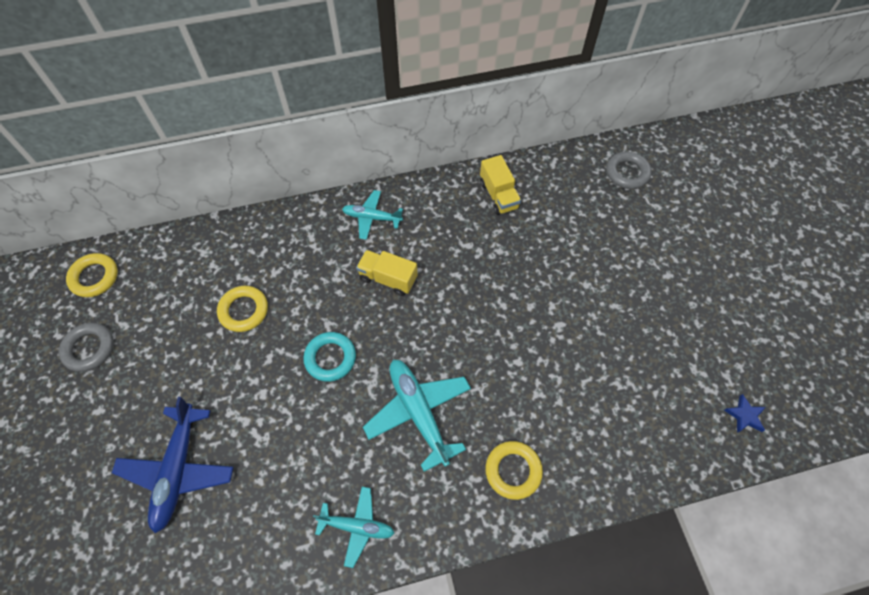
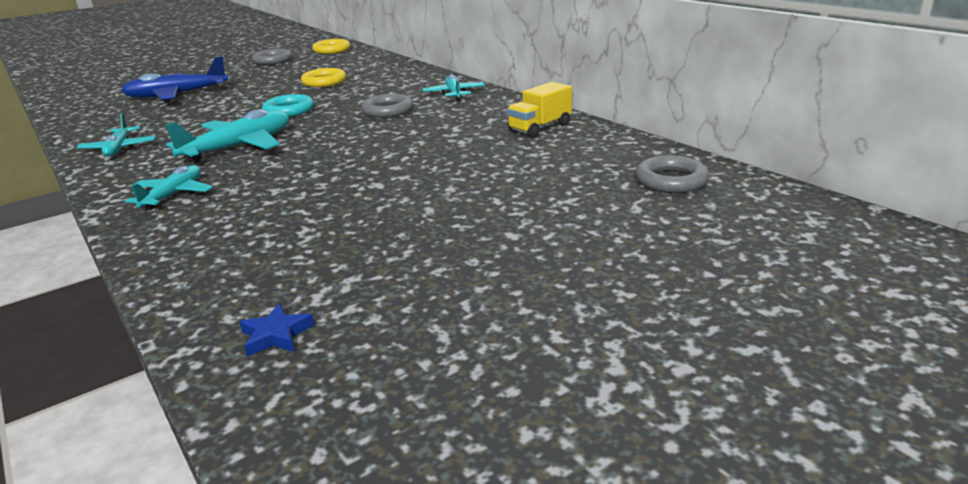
camera: 70 degrees right, 35 degrees down
yellow truck [356,250,418,296] -> grey ring [361,94,413,118]
yellow ring [485,441,543,500] -> turquoise plane [125,165,213,210]

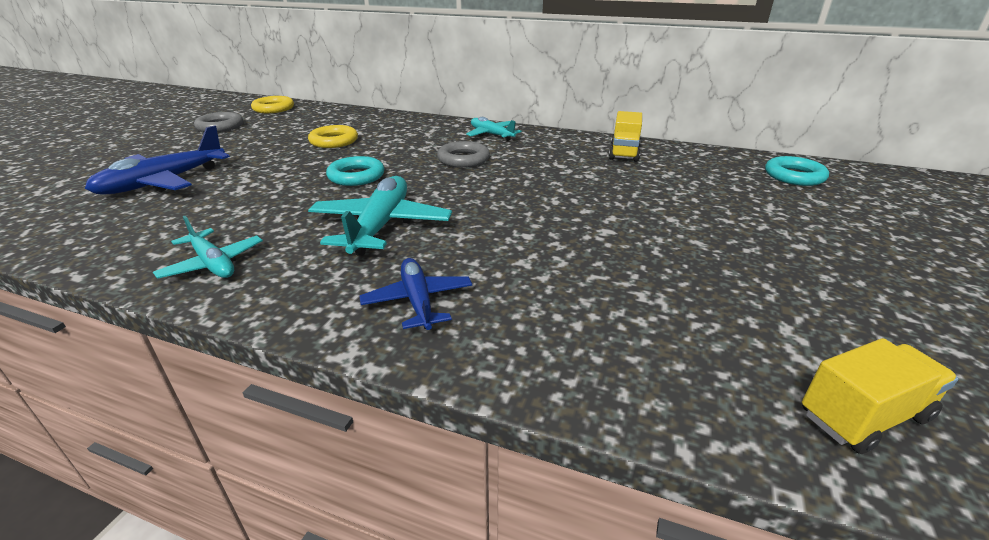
camera: 35 degrees left, 5 degrees up
turquoise plane [125,165,213,210] -> blue plane [359,258,472,330]
blue star [239,304,314,357] -> yellow truck [802,338,958,454]
grey ring [635,155,709,193] -> turquoise ring [765,156,829,186]

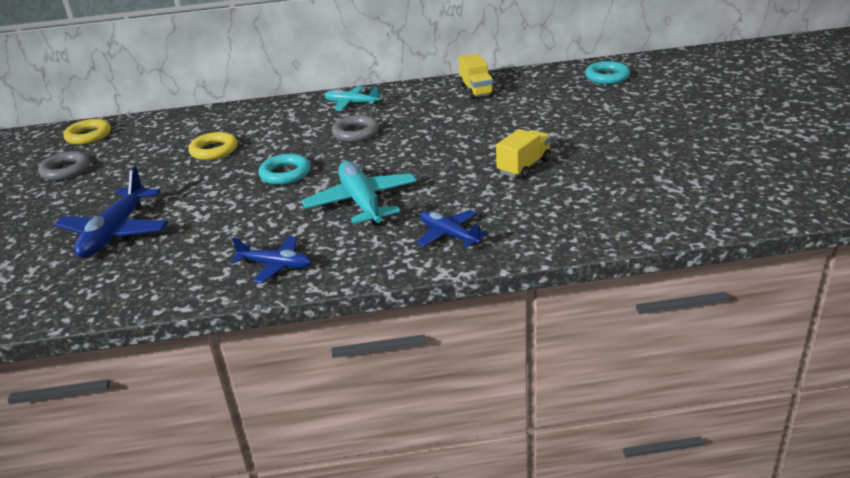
camera: 25 degrees left, 0 degrees up
turquoise plane [153,216,263,279] -> blue plane [231,236,312,284]
yellow truck [802,338,958,454] -> yellow truck moved to [496,129,551,179]

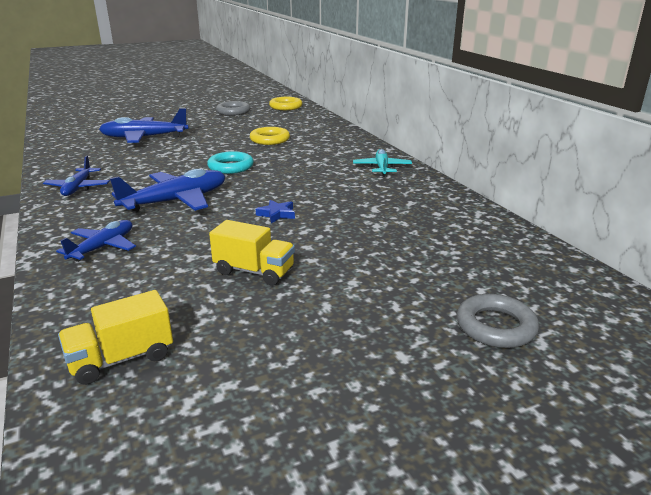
camera: 70 degrees right, 5 degrees down
turquoise plane [301,161,416,225] -> blue plane [110,169,226,213]
grey ring [332,115,379,142] -> grey ring moved to [456,294,539,348]
yellow truck [459,53,495,99] -> yellow truck moved to [58,290,173,385]
turquoise ring [585,61,630,84] -> none
none -> blue star [256,200,295,223]

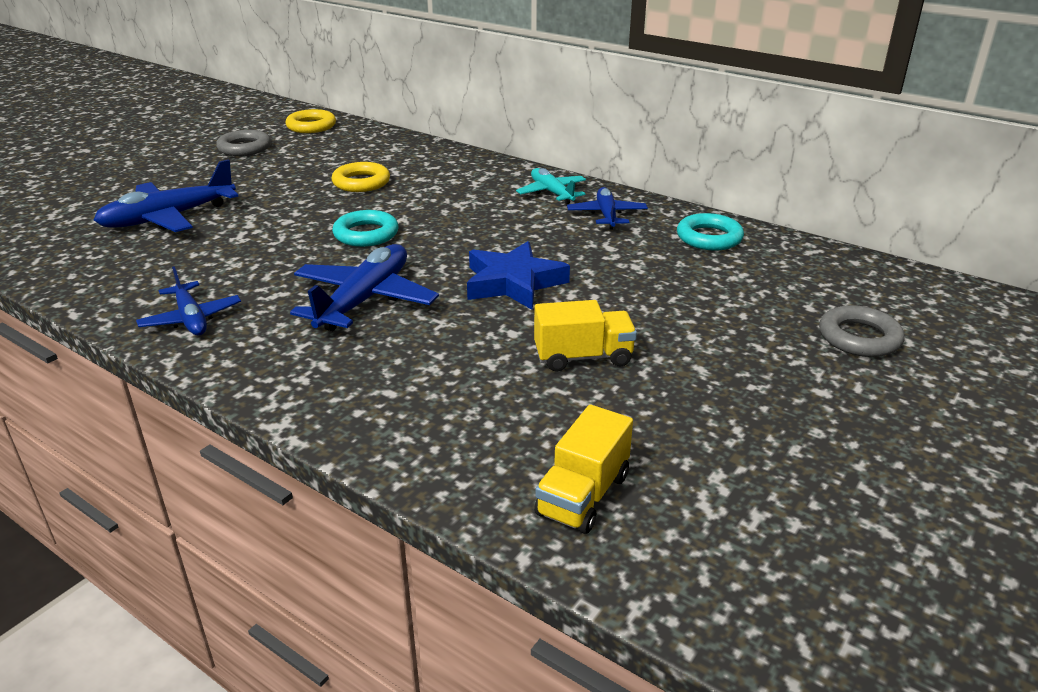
camera: 30 degrees left, 5 degrees up
blue plane [56,220,136,262] -> blue plane moved to [567,187,648,229]
blue star [256,200,295,223] -> blue star [467,241,570,310], size x2.04
none -> turquoise ring [677,213,744,250]

